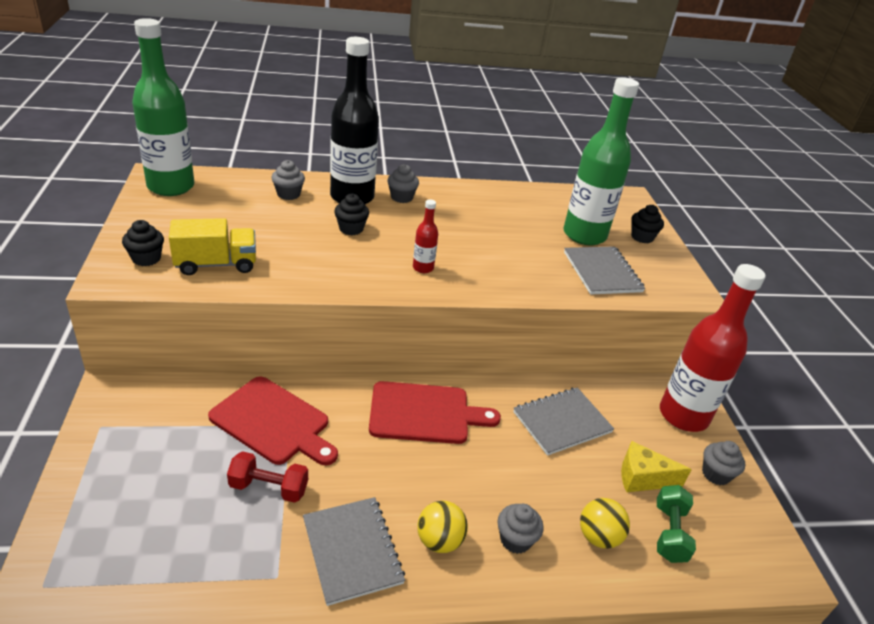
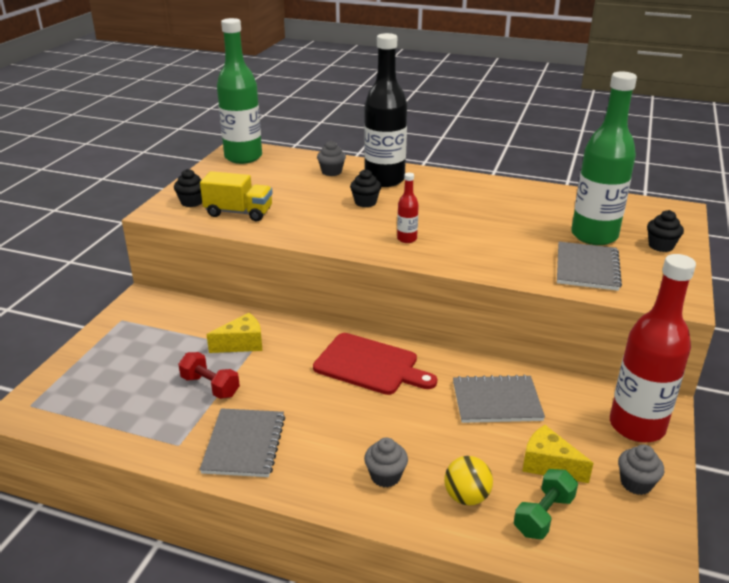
camera: 30 degrees right, 5 degrees down
red cutting board [208,376,338,465] -> yellow cheese [206,313,262,353]
grey cupcake [387,164,419,203] -> none
yellow ball [417,501,468,553] -> none

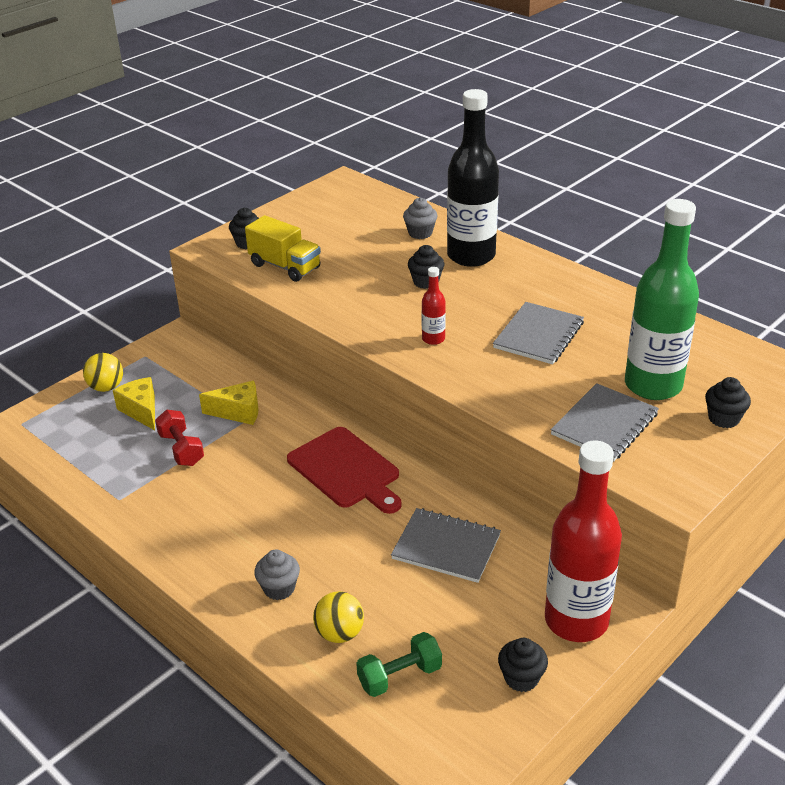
camera: 25 degrees right, 5 degrees up
grey notebook [200,408,285,477] -> grey notebook moved to [493,302,584,365]
green bottle [217,18,262,164] -> none
yellow cheese [522,425,593,483] -> yellow cheese moved to [113,377,155,430]
grey cupcake [618,444,664,495] -> black cupcake [498,638,548,692]
none -> yellow ball [83,353,123,392]

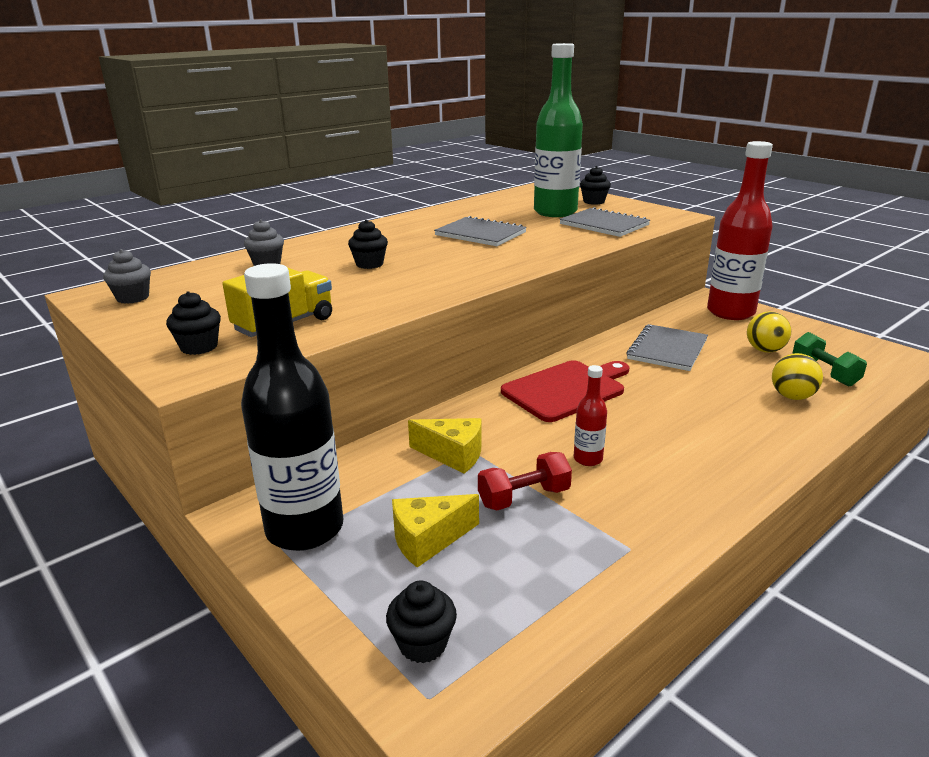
camera: 85 degrees left, 10 degrees down
yellow ball [83,353,123,392] -> yellow ball moved to [747,311,791,353]
yellow cheese [199,381,259,425] -> yellow cheese turned 105 degrees clockwise [408,418,481,474]
grey cupcake [254,549,300,600] -> grey cupcake moved to [103,249,151,304]
red bottle [422,267,446,345] -> red bottle moved to [574,365,607,466]
black bottle [447,89,499,267] -> black bottle moved to [241,263,343,551]
black cupcake [498,638,548,692] -> black cupcake moved to [386,580,457,663]

